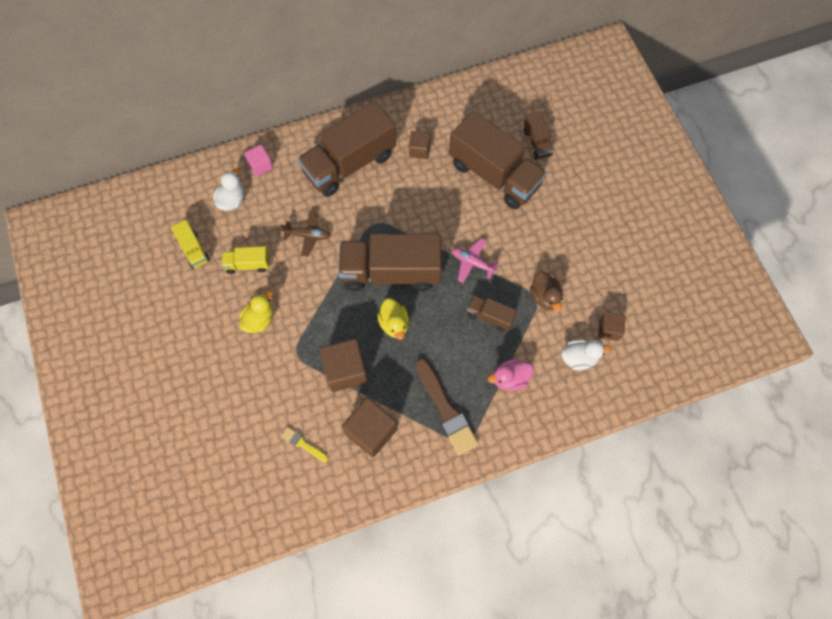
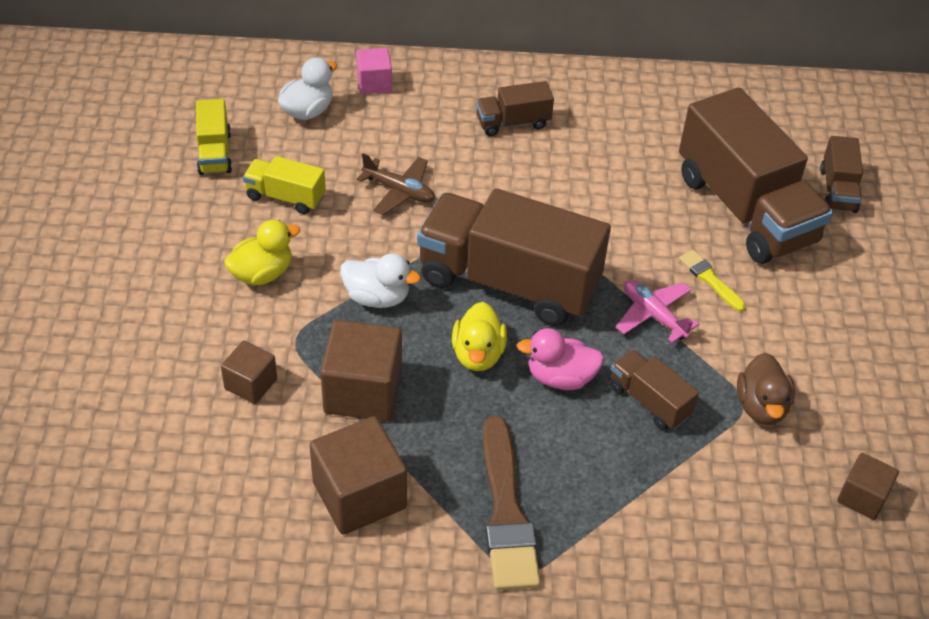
camera: 20 degrees right, 20 degrees down
yellow brush [281,427,328,462] -> yellow brush moved to [679,250,746,312]
brown truck [298,101,396,197] -> brown truck [476,81,554,136], size x0.46
brown cube [409,131,431,159] -> brown cube moved to [221,341,277,404]
pink duck [488,359,534,391] -> pink duck moved to [517,328,604,390]
white duck [561,340,611,370] -> white duck moved to [340,253,421,308]

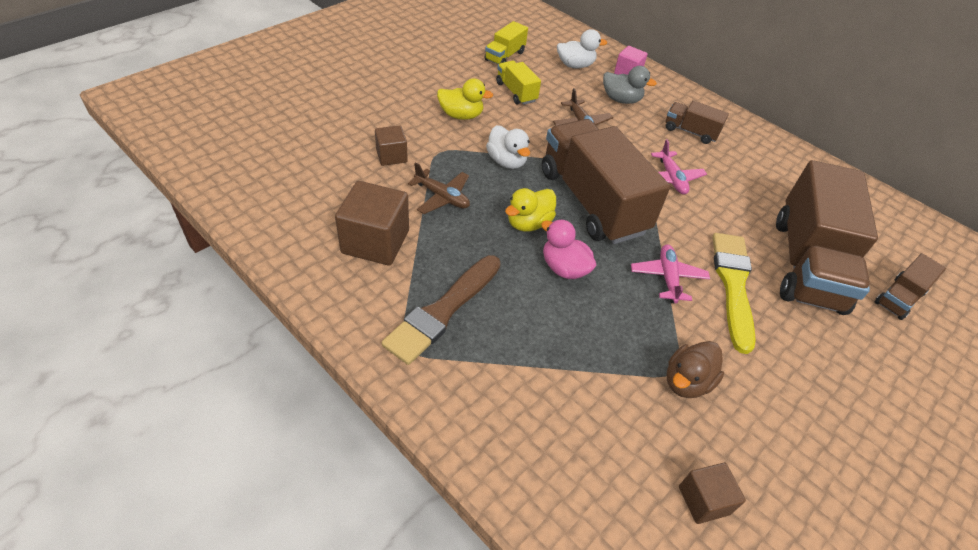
camera: 40 degrees right, 0 degrees up
brown cube [320,320,402,421] -> brown plane [408,162,470,214]
brown truck [610,350,699,430] -> none
yellow brush [679,250,746,312] -> yellow brush [712,233,756,354], size x1.99
none -> grey duck [603,66,657,104]
none -> pink plane [651,139,707,195]

